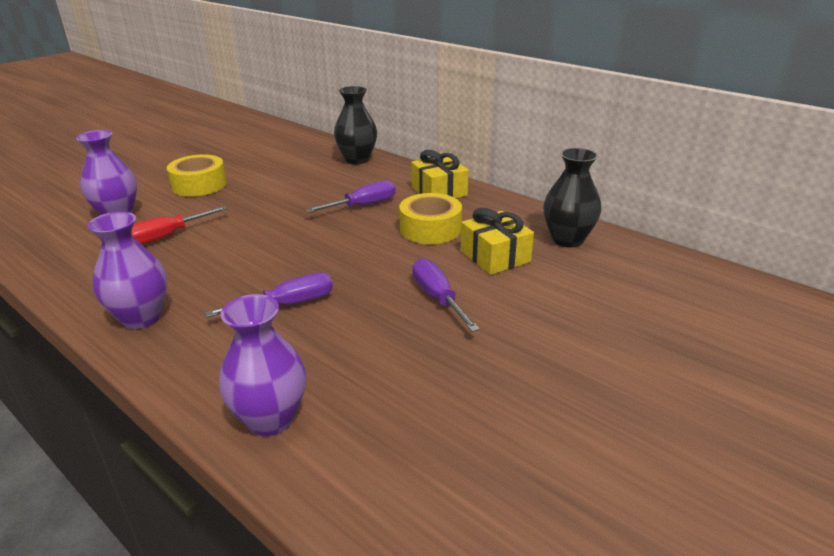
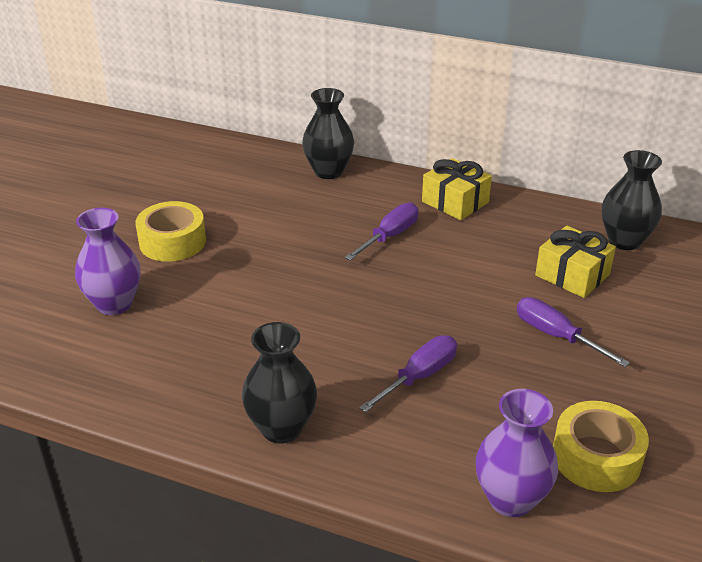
camera: 20 degrees left, 5 degrees up
purple vase [88,212,167,329] -> black vase [242,322,317,444]
red screwdriver [132,206,228,245] -> none
yellow tape [399,193,462,244] -> yellow tape moved to [553,401,649,492]

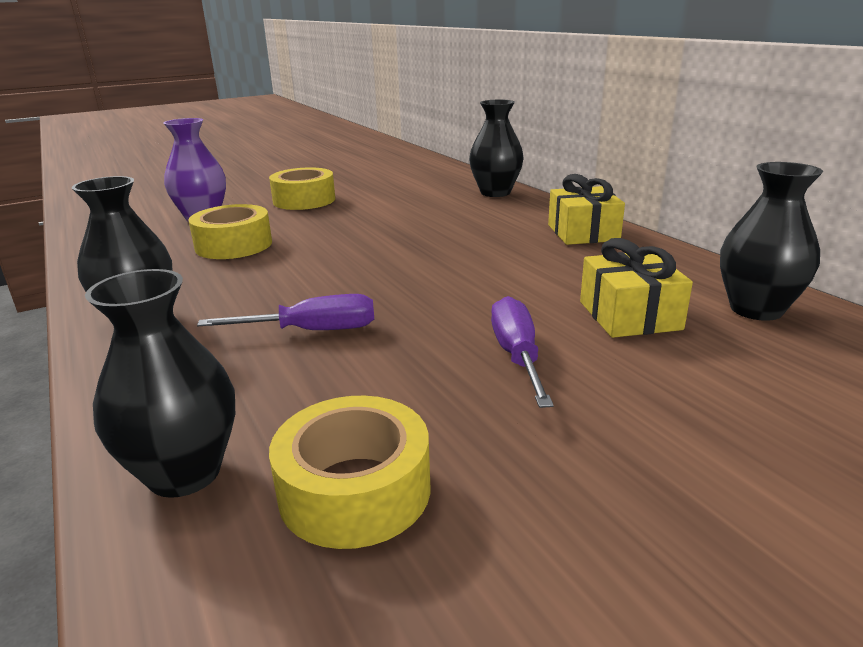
camera: 40 degrees right, 10 degrees down
purple screwdriver [345,203,418,261] -> none
purple vase [476,389,558,517] -> black vase [85,269,235,498]
none -> yellow tape [189,204,272,259]

